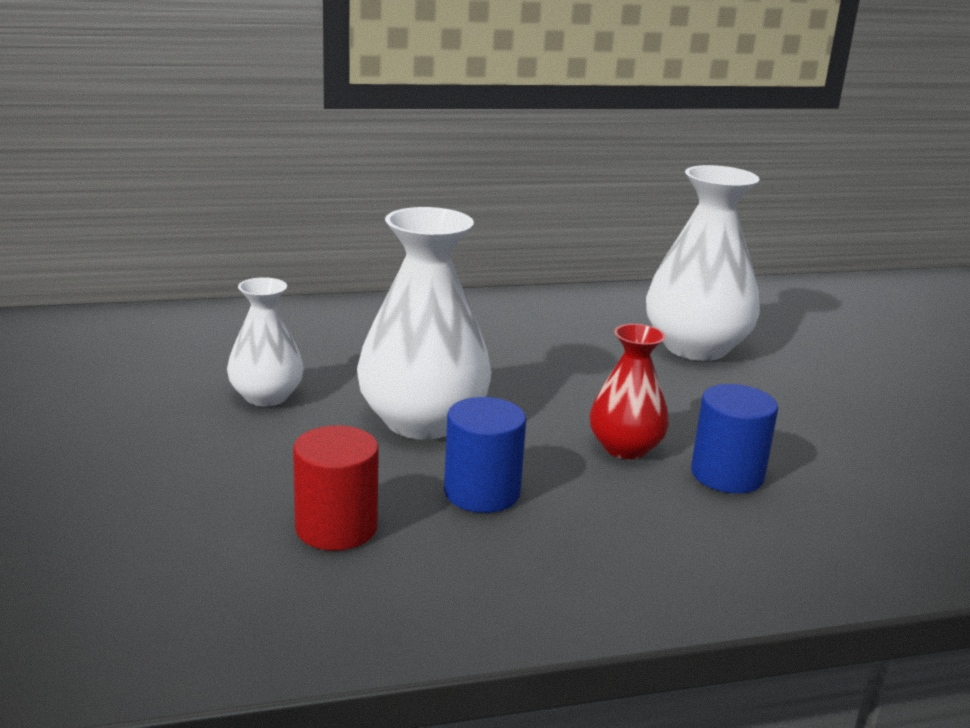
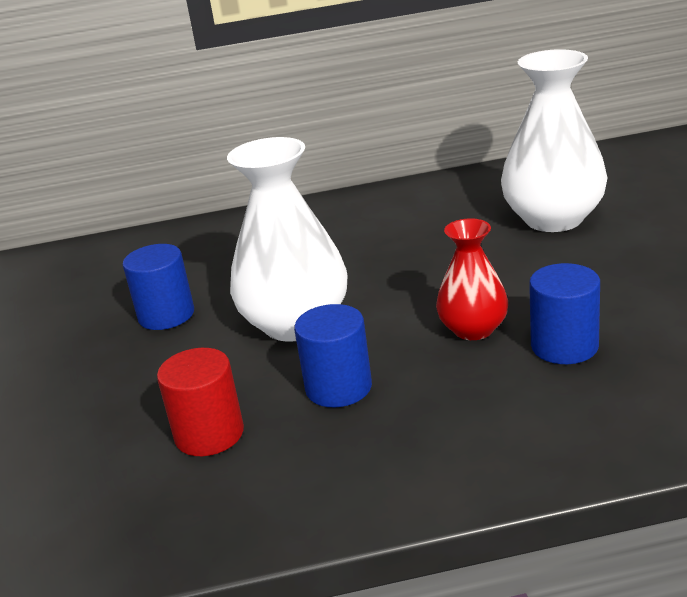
camera: 10 degrees right, 5 degrees up
white vase [227,277,304,406] -> blue cylinder [123,244,194,330]

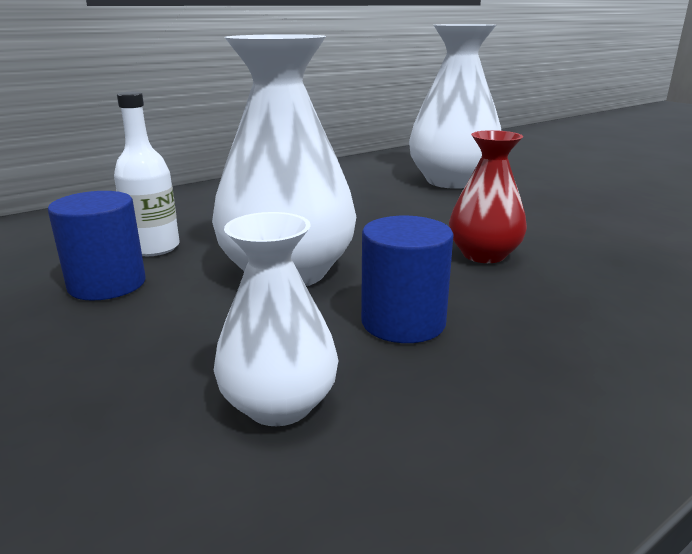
camera: 30 degrees left, 5 degrees down
red cylinder [157,348,244,456] -> white vase [214,212,339,426]
blue cylinder [529,263,600,364] -> none
none -> white bottle [114,92,180,256]

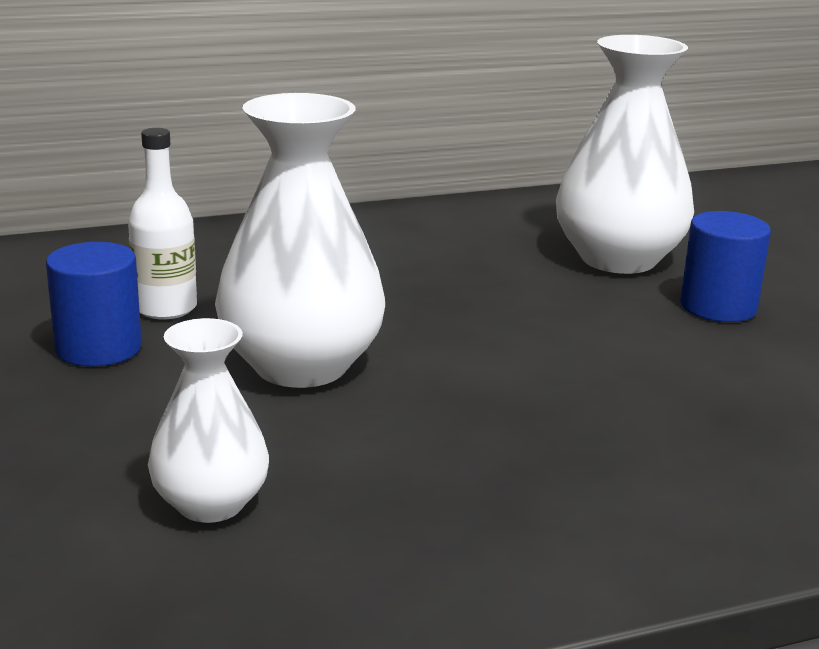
camera: 15 degrees right, 0 degrees up
blue cylinder [361,216,454,343] -> blue cylinder moved to [680,211,771,322]
red vase [449,130,527,263] -> none

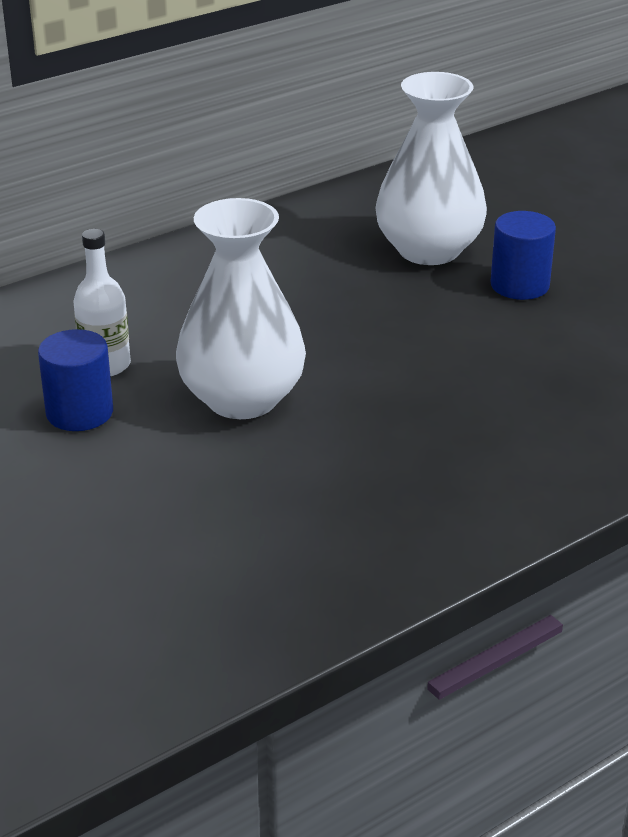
camera: 15 degrees left, 10 degrees up
white vase [148,318,269,523] -> none

